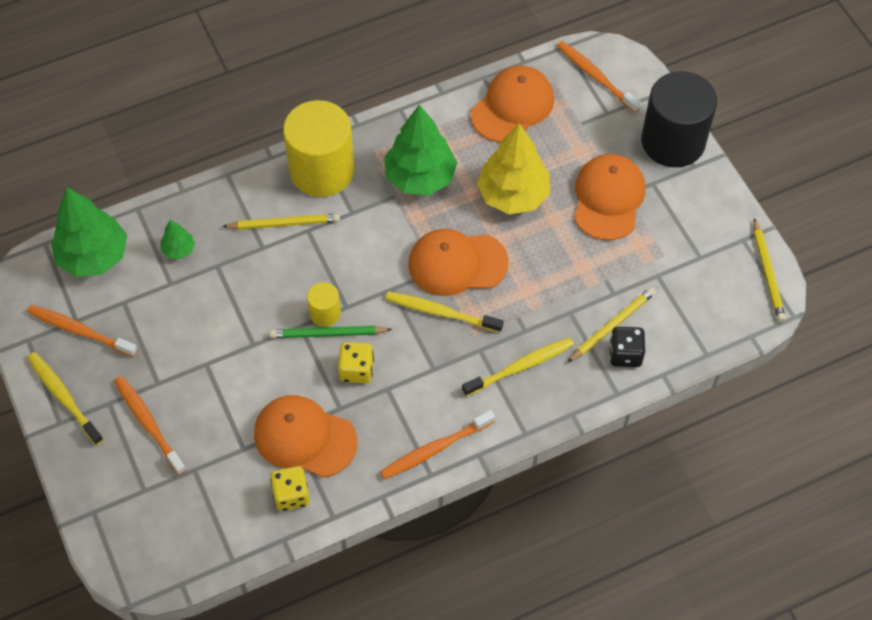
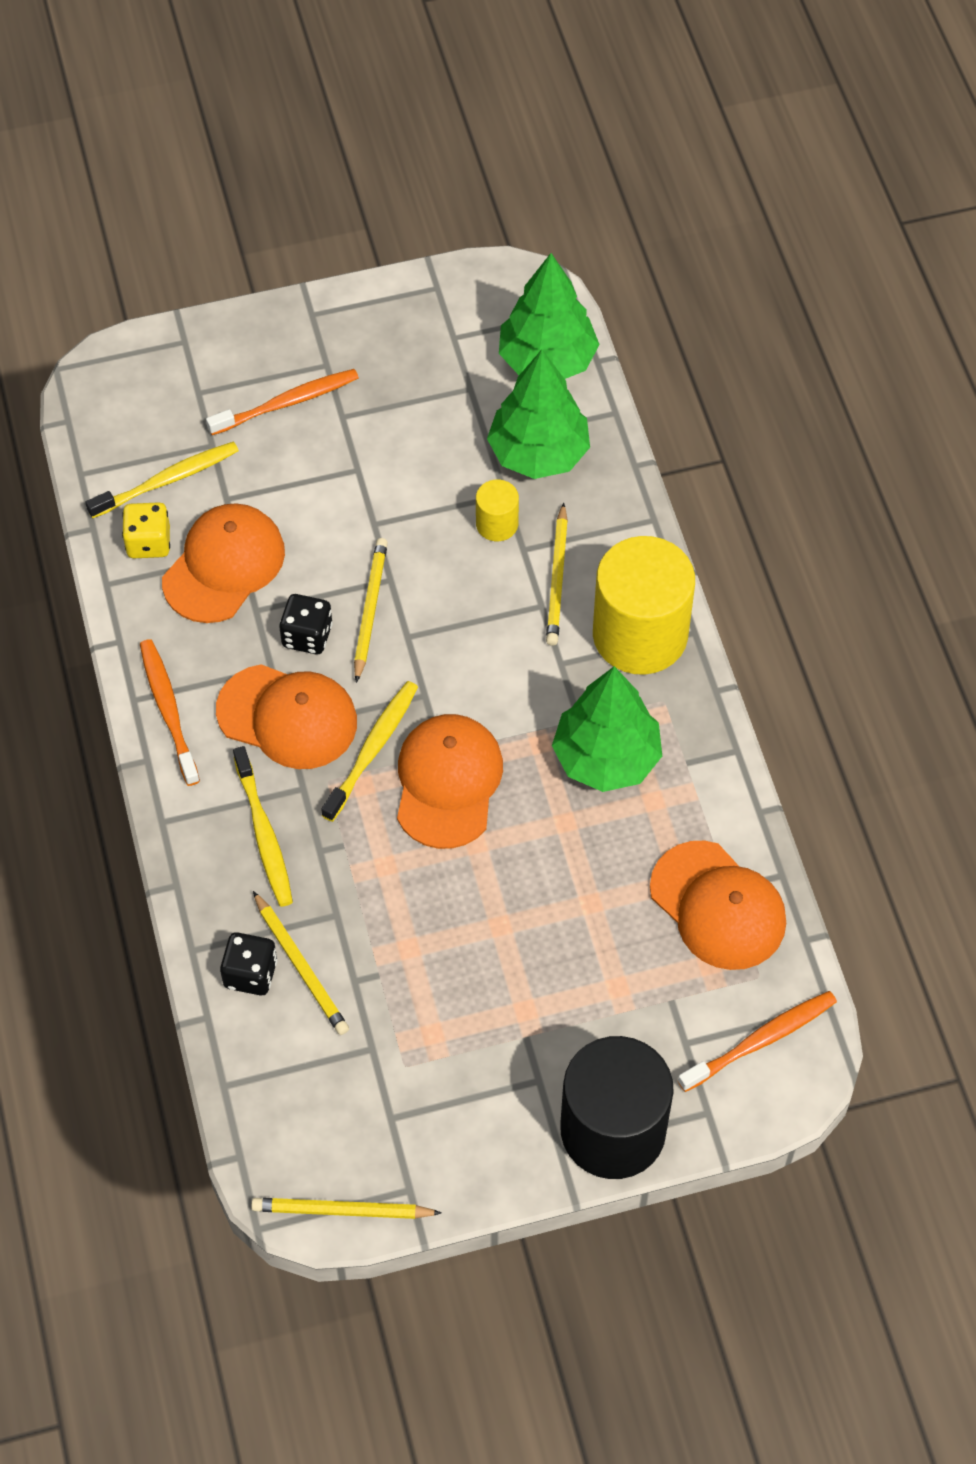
camera: 100 degrees right, 0 degrees up
orange toothbrush [27,305,138,357] -> none
yellow toothbrush [27,352,103,445] -> yellow toothbrush moved to [85,441,239,518]
green tree [161,220,195,259] -> green tree [487,350,590,479], size x2.16
green pencil [269,326,392,338] -> yellow pencil [354,538,388,683]
yellow cylinder [307,282,341,327] -> yellow cylinder moved to [476,480,519,541]
yellow dice [338,342,374,383] -> black dice [279,594,333,654]
yellow tree [477,124,550,214] -> none
orange cap [575,154,645,240] -> orange cap moved to [216,664,357,769]

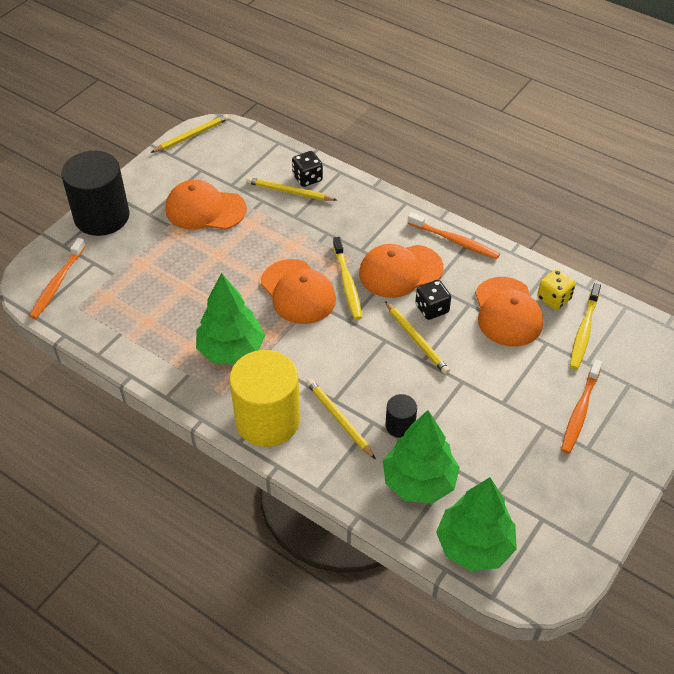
camera: 140 degrees right, 10 degrees down
yellow toothbrush [233,746,293,907] -> none
yellow cylinder [476,480,519,541] -> black cylinder [386,394,417,438]
orange cap [650,841,786,970] -> orange cap moved to [165,180,247,230]

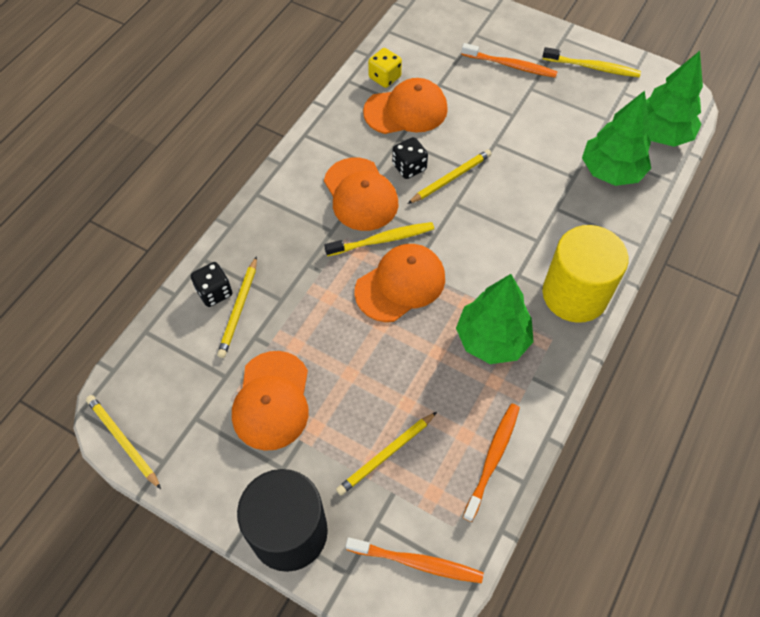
camera: 95 degrees left, 10 degrees up
yellow pencil [306,379,376,459] -> yellow pencil moved to [336,412,437,495]
black cylinder [386,394,417,438] -> none
orange toothbrush [408,212,500,259] -> orange toothbrush moved to [463,404,520,522]
yellow toothbrush [570,283,601,369] -> yellow toothbrush moved to [542,47,641,77]

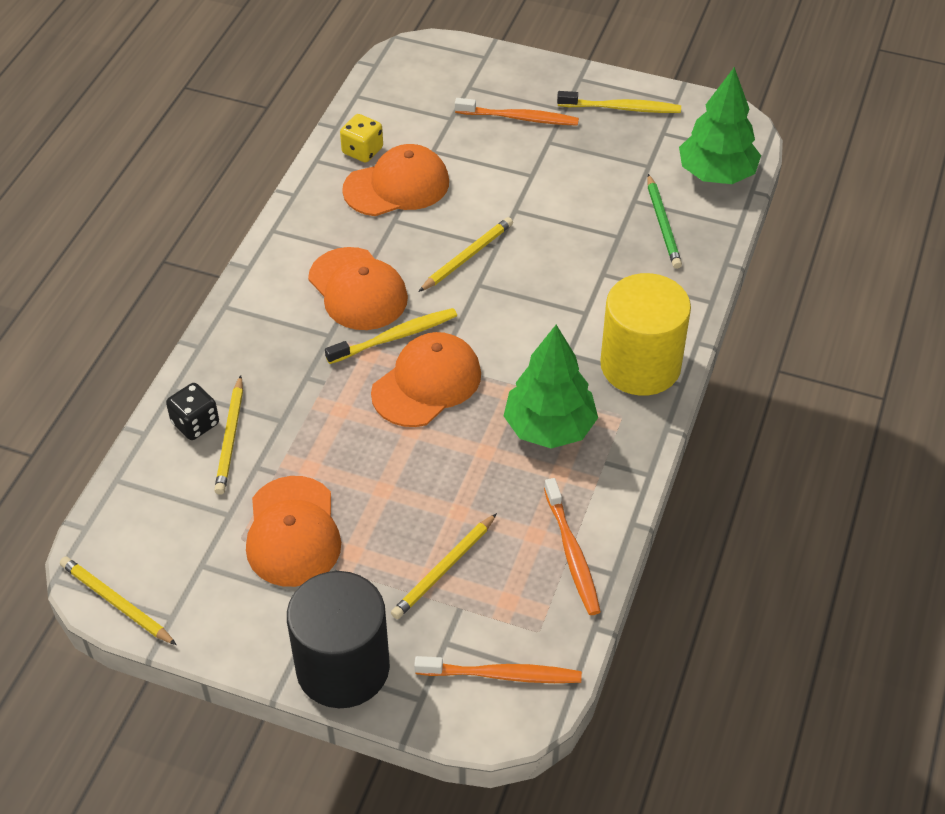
camera: 10 degrees left, 10 degrees down
black dice [392,137,428,179] -> none
orange toothbrush [463,404,520,522] -> orange toothbrush turned 150 degrees clockwise [544,478,601,615]
green tree [582,91,651,186] -> green pencil [647,174,682,269]

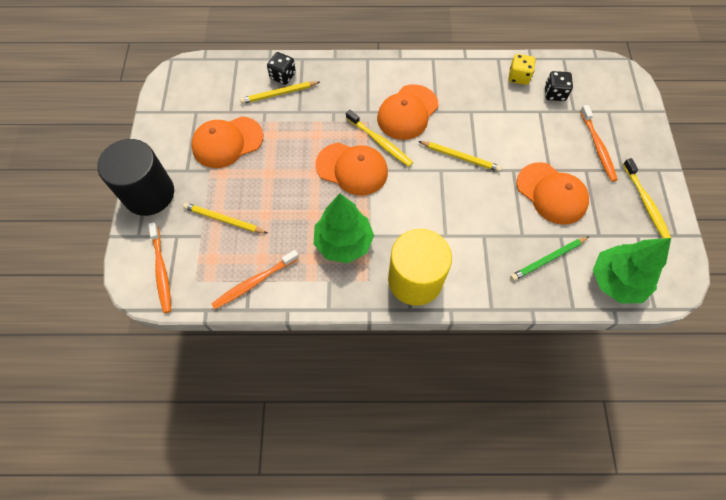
camera: 70 degrees right, 15 degrees up
yellow pencil [60,557,177,645] -> none
orange cap [342,144,449,216] -> orange cap moved to [517,162,589,225]
none -> black dice [545,71,573,101]

